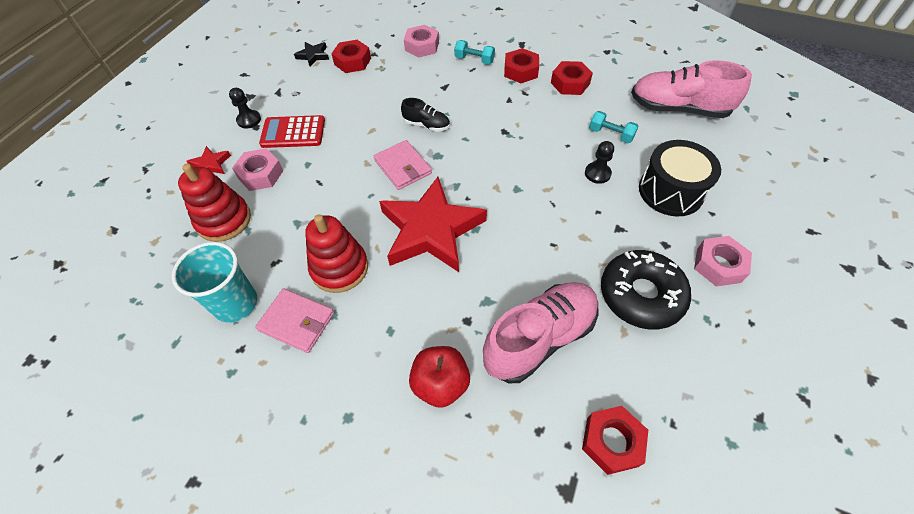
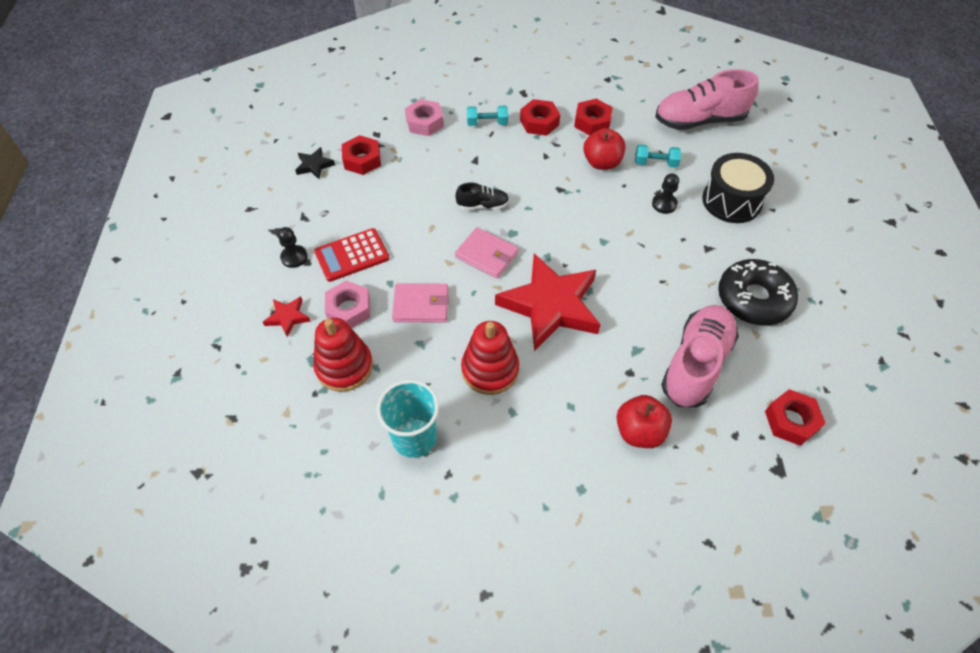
camera: 25 degrees left, 0 degrees up
pink wallet [255,289,334,353] -> pink wallet moved to [392,283,449,322]
pink nut [694,236,752,287] -> none
none -> red apple [583,128,626,170]

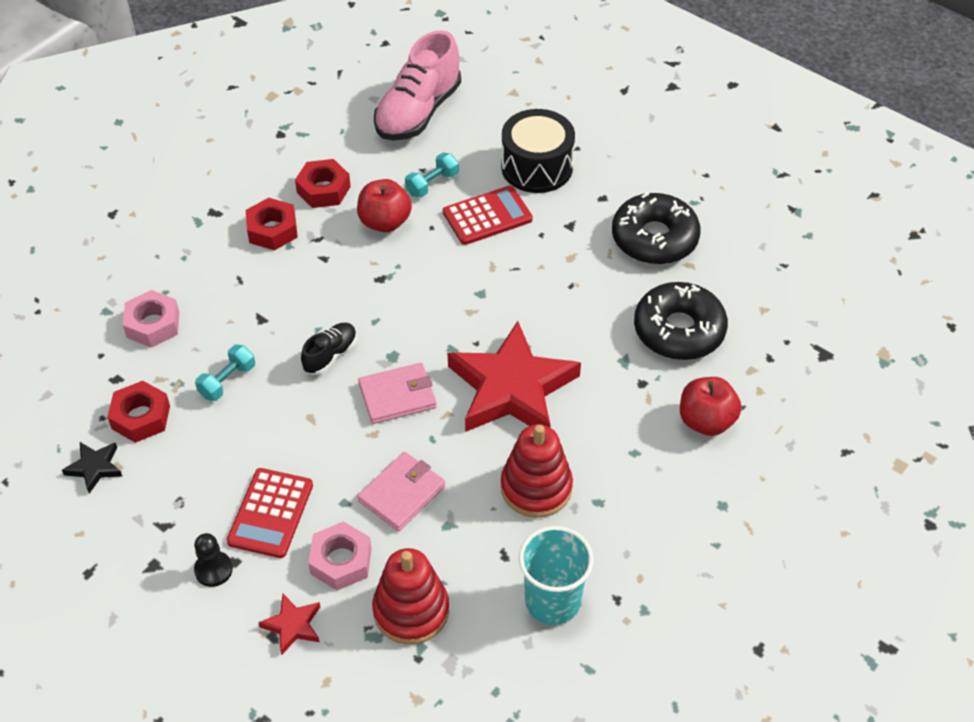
camera: 50 degrees left, 5 degrees down
turquoise dumbbell [467,106,508,126] -> turquoise dumbbell moved to [195,344,255,401]
black pawn [652,173,679,214] -> red calculator [443,185,533,245]
pink shoe [661,305,739,407] -> black donut [634,282,728,360]
red nut [765,389,826,446] -> none

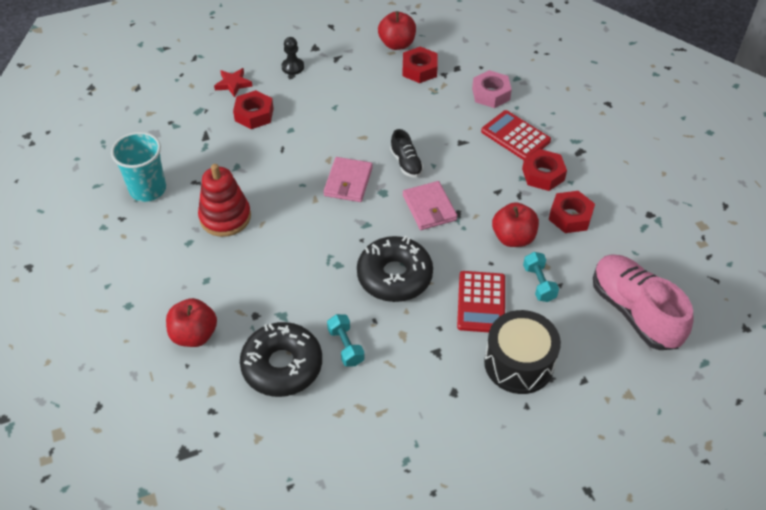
camera: 120 degrees right, 0 degrees up
black star [62,442,122,494] -> red apple [378,11,416,50]
turquoise dumbbell [195,344,255,401] -> turquoise dumbbell moved to [327,314,365,367]
red calculator [227,468,313,558] -> red calculator moved to [481,110,551,160]
pink nut [308,521,372,591] -> red nut [233,90,274,129]
pink wallet [357,452,445,531] -> pink wallet moved to [403,181,457,230]
red stacking toy [372,548,449,645] -> none
red star [448,321,581,432] -> none
black donut [612,192,701,264] -> black donut moved to [357,236,433,302]

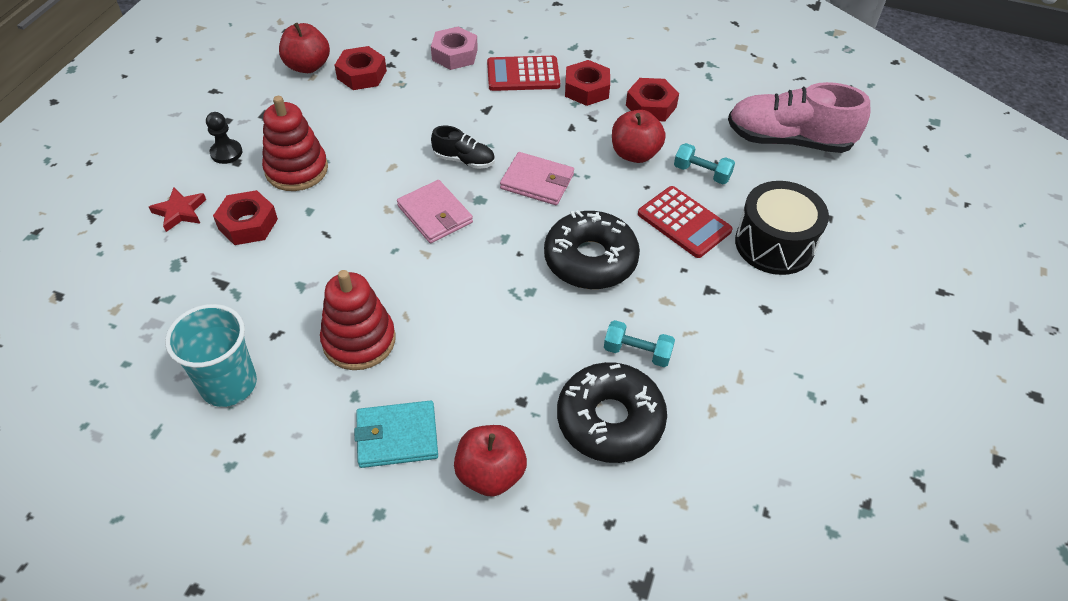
camera: 50 degrees left, 0 degrees up
none -> red stacking toy [262,96,328,191]
none -> turquoise wallet [354,400,438,468]

